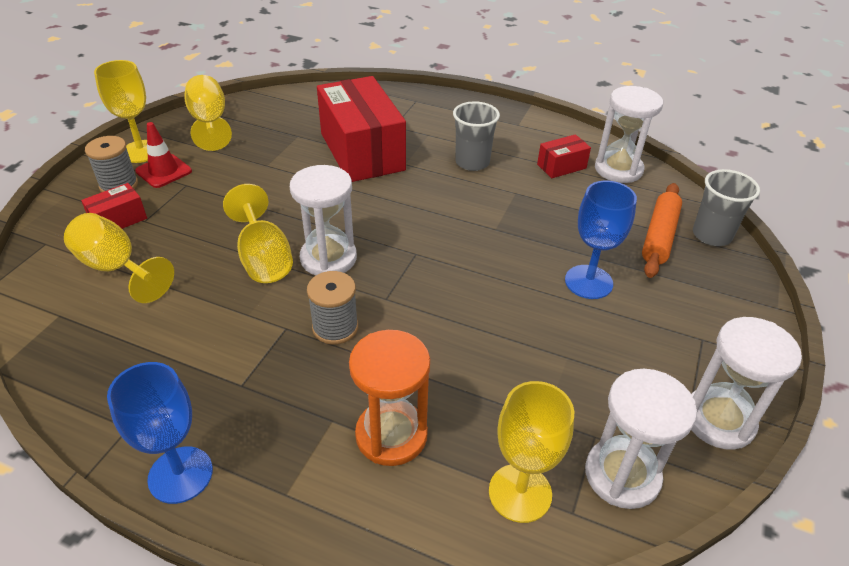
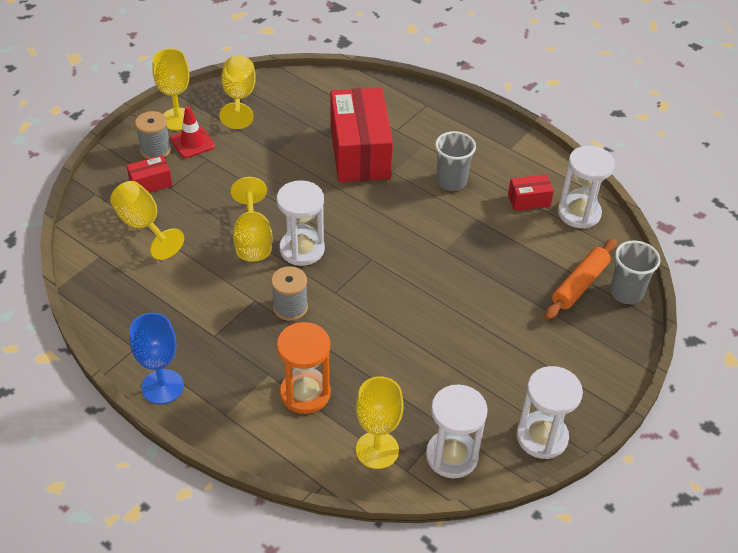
camera: 15 degrees right, 5 degrees up
blue goblet [565,181,637,299] -> none

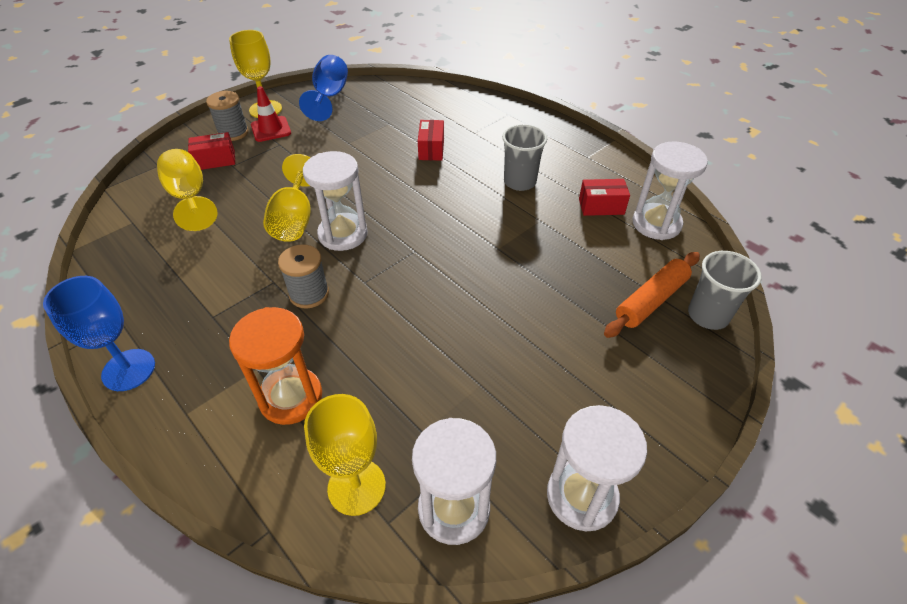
camera: 10 degrees right, 0 degrees up
yellow goblet [219,56,256,129] -> blue goblet [299,55,348,121]
red box [330,88,393,182] -> red box [418,120,444,161], size x0.44

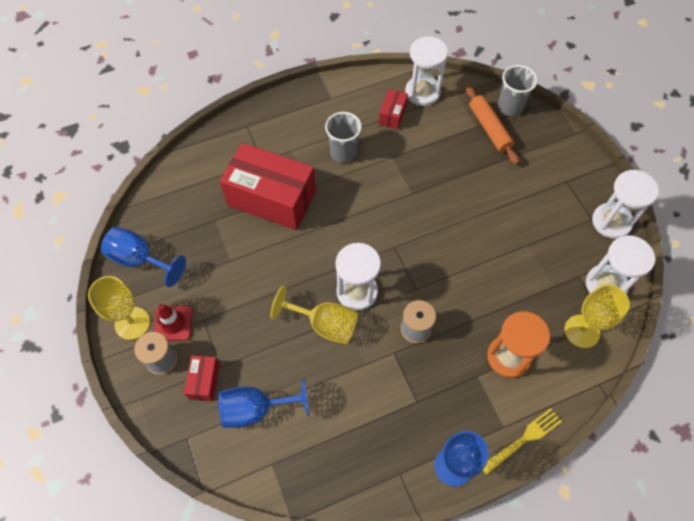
camera: 70 degrees left, 15 degrees up
yellow goblet [157,149,218,231] -> blue goblet [218,378,309,428]
red box [418,120,444,161] -> red box [220,143,316,230], size x2.26
none -> yellow fork [483,408,562,475]

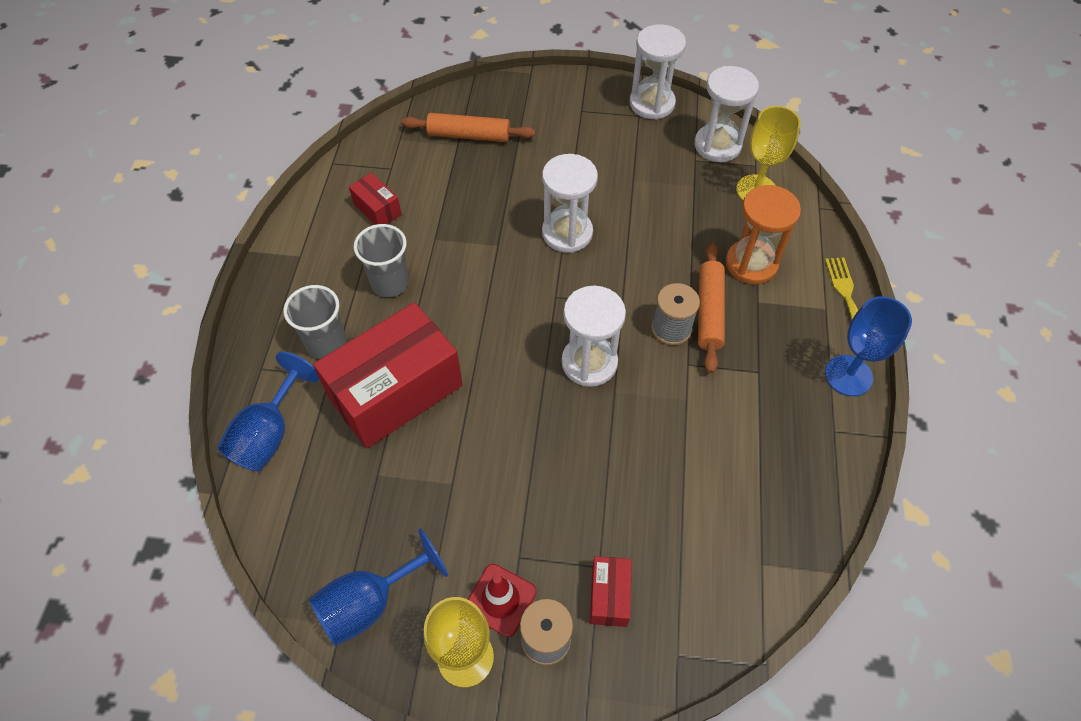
camera: 60 degrees left, 5 degrees down
red box [184,355,220,401] -> red box turned 60 degrees clockwise [590,556,632,627]
blue goblet [218,378,309,428] -> blue goblet moved to [217,352,319,471]
yellow goblet [271,285,358,344] -> none
white hourglass [405,36,448,106] -> white hourglass moved to [542,154,598,253]
grey cup [498,65,538,116] -> grey cup moved to [283,285,346,359]
none -> orange rolling pin [698,242,725,373]

